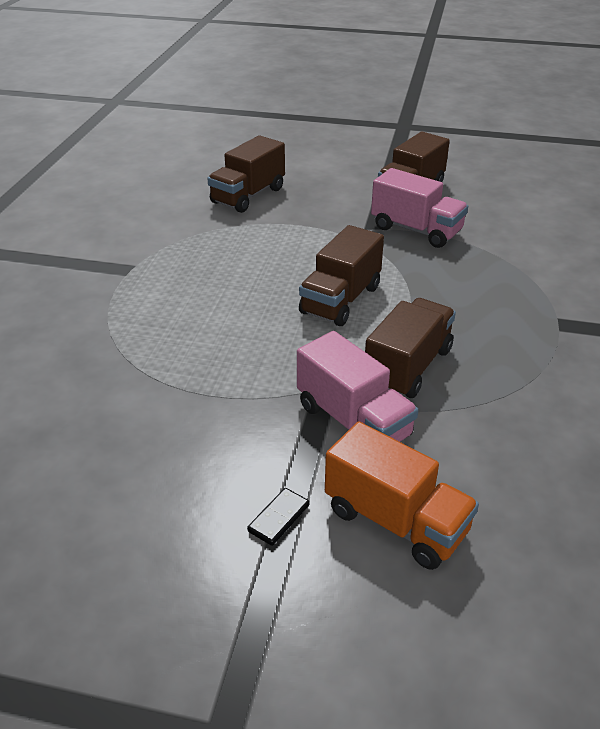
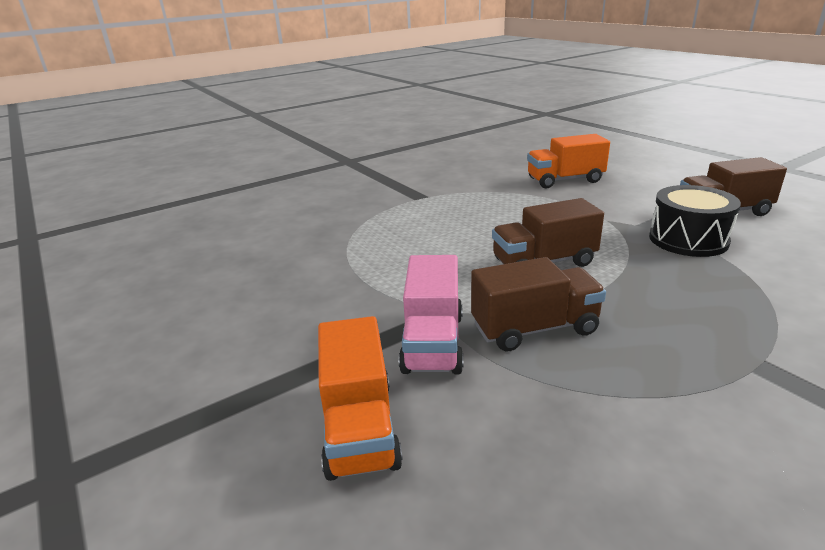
camera: 45 degrees right, 10 degrees down
brown truck [207,135,285,213] -> orange truck [527,134,610,188]
black domino [247,488,309,546] -> none
pink truck [371,168,468,248] -> black drum [649,185,741,257]

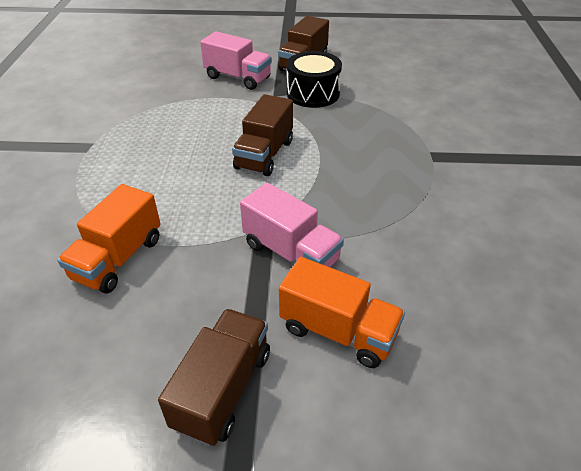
camera: 55 degrees left, 15 degrees up
brown truck [471,257,606,351] -> brown truck moved to [158,309,270,446]
orange truck [527,134,610,188] -> orange truck moved to [57,184,161,294]
none -> pink truck [200,31,272,90]

